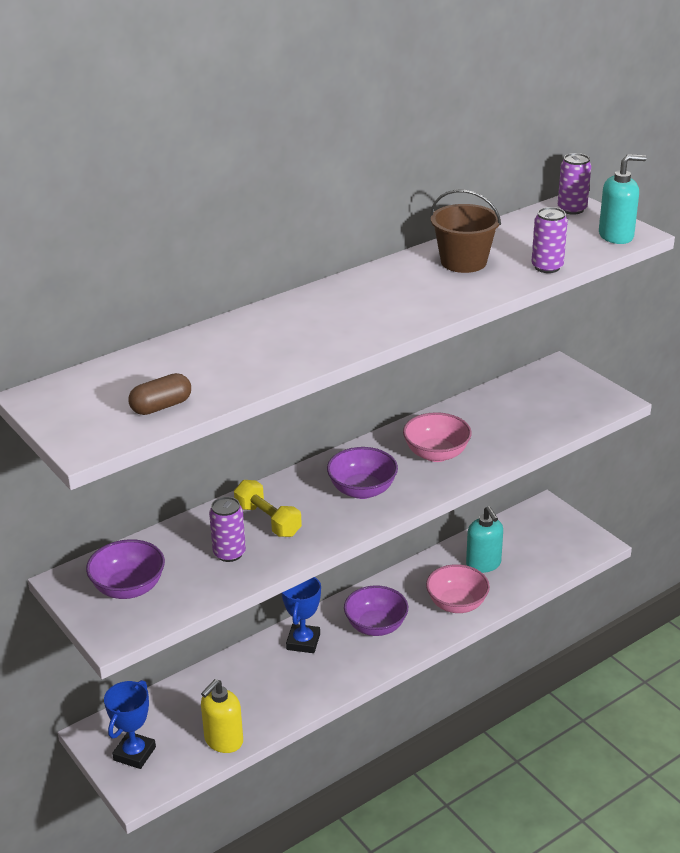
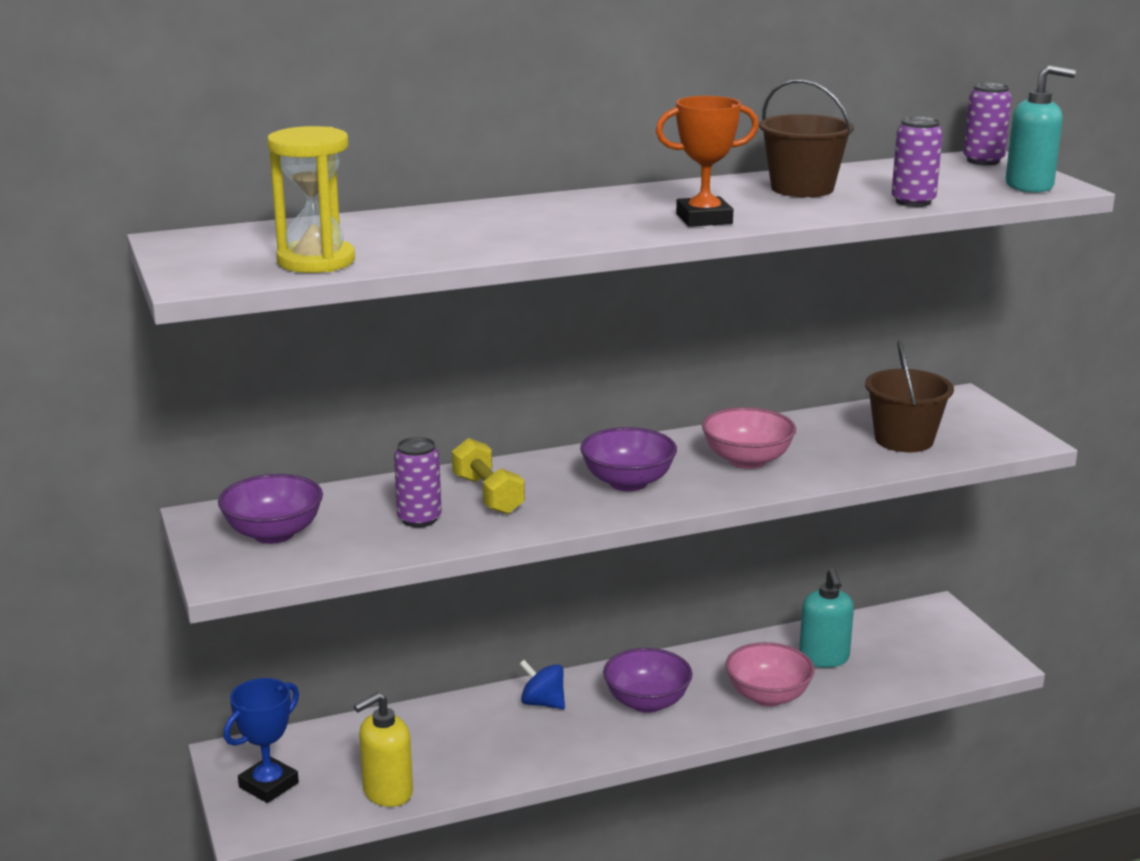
camera: 15 degrees right, 10 degrees down
brown capsule [129,373,191,415] -> yellow hourglass [267,126,355,273]
blue trophy [282,577,321,653] -> blue spinning top [520,660,565,709]
none -> orange trophy [656,96,759,227]
none -> brown bucket [865,341,954,452]

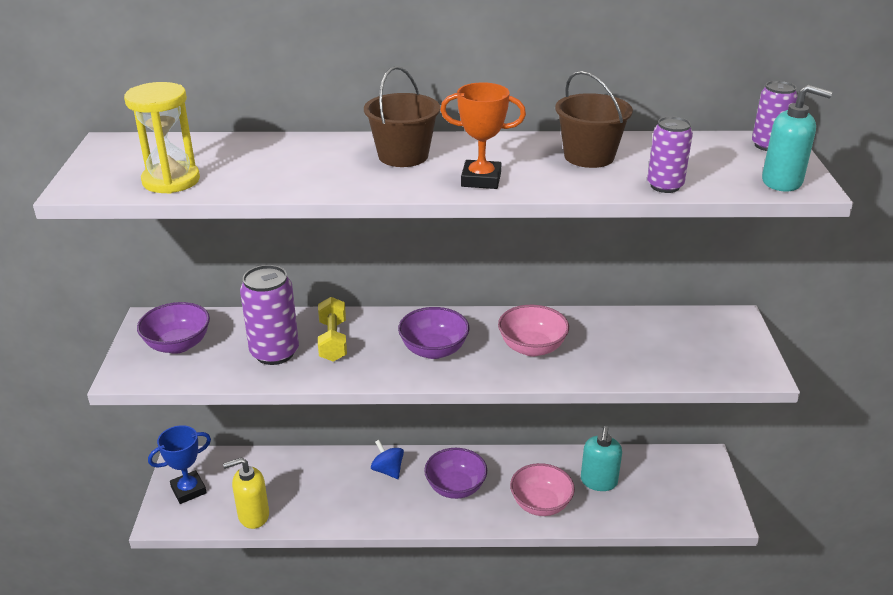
camera: 20 degrees right, 10 degrees up
purple can [394,437,442,527] -> purple can [240,265,299,365], size x1.58
brown bucket [865,341,954,452] -> brown bucket moved to [364,66,440,167]

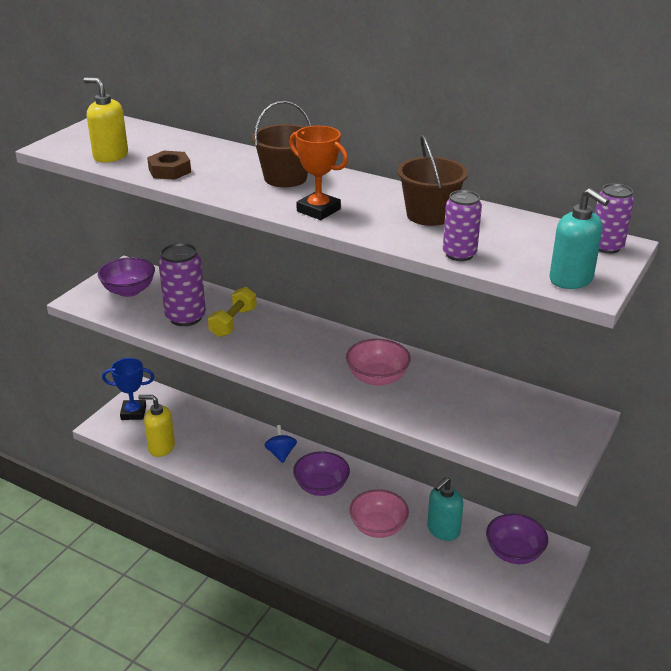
camera: 30 degrees right, 0 degrees up
yellow hourglass [124,82,200,194] -> yellow soap dispenser [83,78,128,163]
purple bowl [398,307,469,359] -> purple bowl moved to [486,514,548,564]
none -> brown nut [147,151,191,180]

